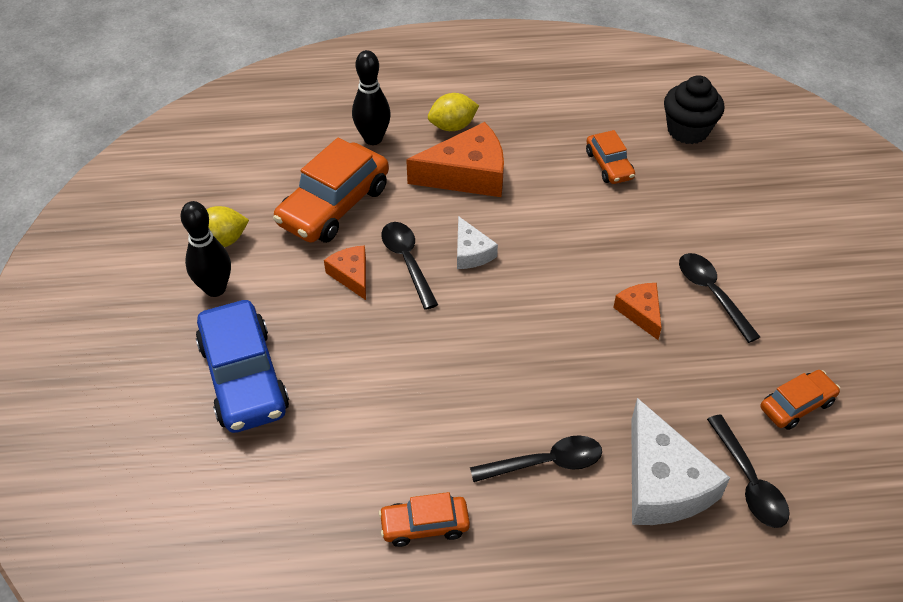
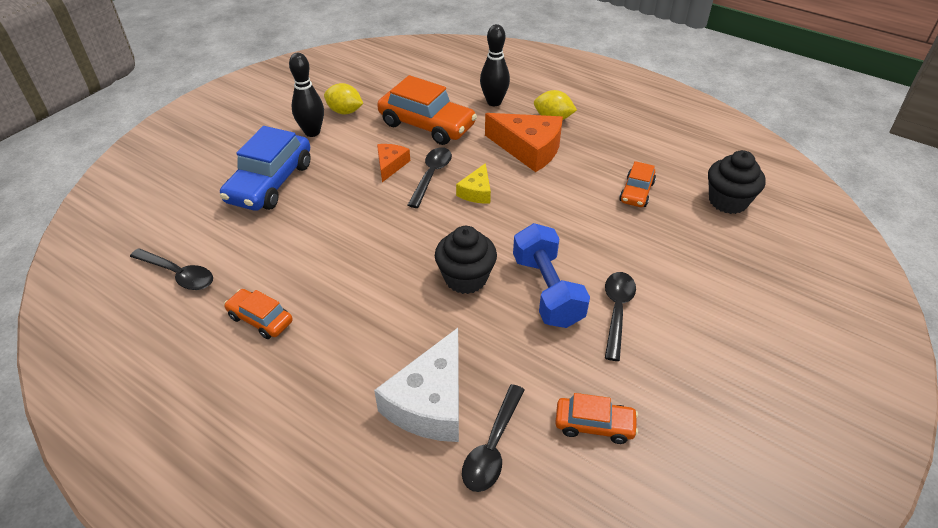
camera: 40 degrees right, 5 degrees down
orange car [273,138,389,243] -> orange car turned 135 degrees counterclockwise [377,75,477,145]
white cheese [457,216,498,269] -> yellow cheese [456,163,491,203]
black spoon [470,435,602,482] -> black spoon moved to [130,248,213,290]
orange cheese [613,283,662,340] -> blue dumbbell [513,223,590,328]
none -> black cupcake [435,226,497,294]

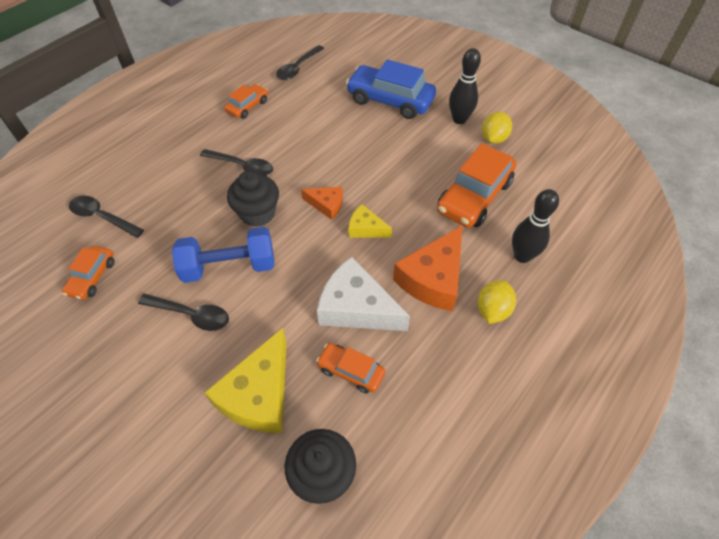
camera: 95 degrees right, 10 degrees up
white cheese [374,328,459,442] -> white cheese moved to [317,257,410,331]
orange cheese [377,144,410,182] -> orange cheese moved to [301,187,343,220]
black spoon [408,147,452,208] -> black spoon moved to [200,149,273,176]
none -> yellow cheese [204,328,287,433]

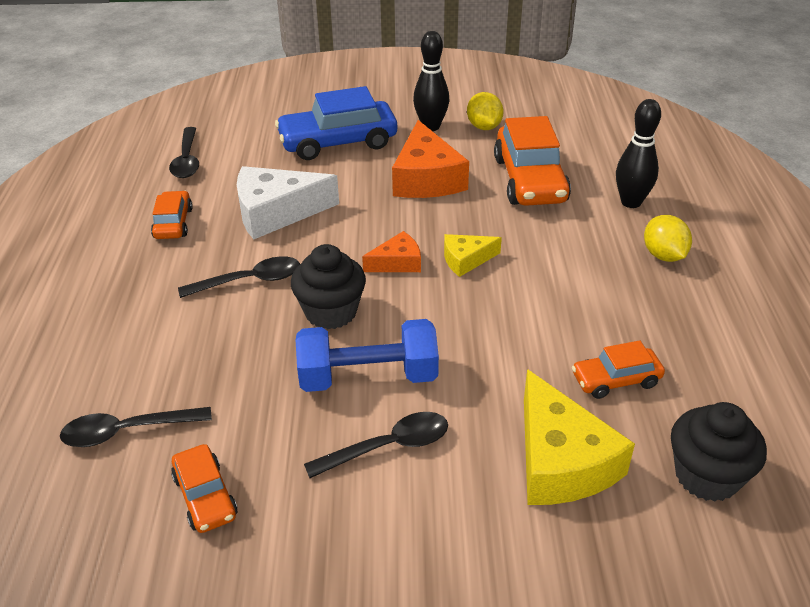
camera: 40 degrees left, 15 degrees down
blue dumbbell [172,227,274,283] -> blue dumbbell turned 45 degrees clockwise [296,319,439,392]
white cheese [317,257,410,331] -> white cheese moved to [237,166,339,240]
orange cheese [393,225,463,311] -> orange cheese moved to [392,120,469,198]

